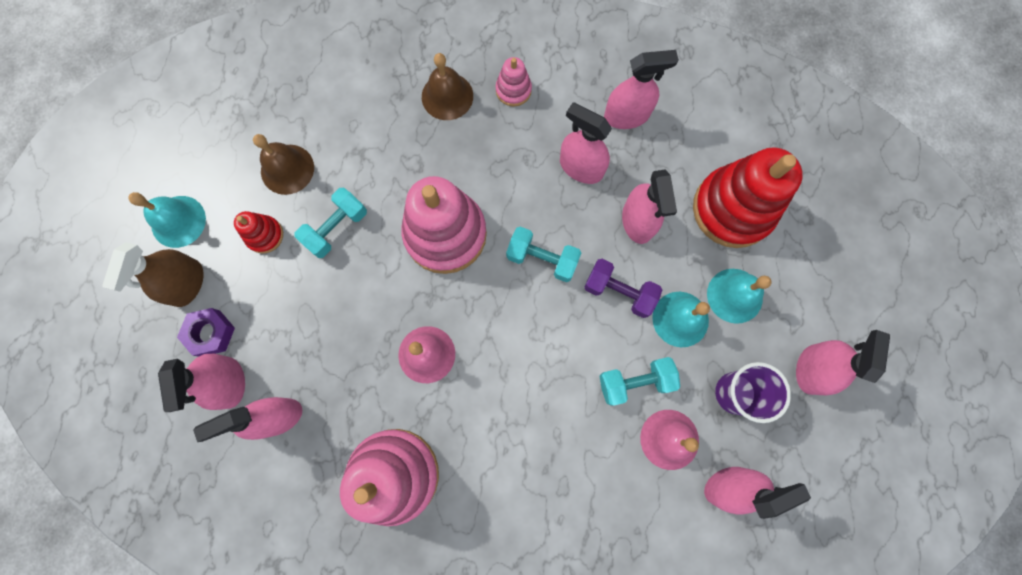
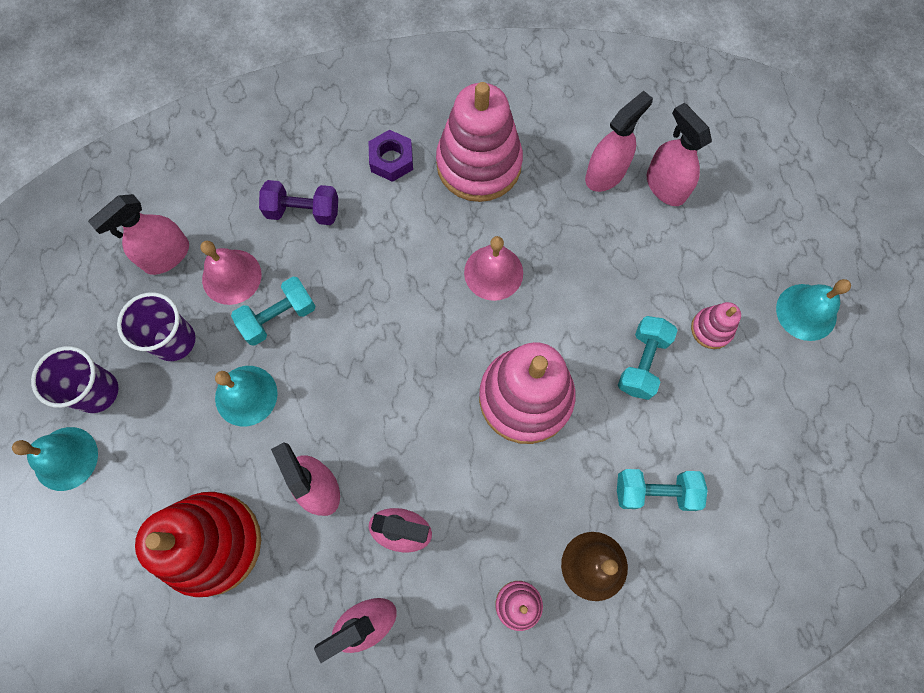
camera: 160 degrees right, 5 degrees down
brown spray bottle [102,242,204,307] -> none
purple nut [177,308,235,357] -> purple nut moved to [368,130,413,182]
red stacking toy [234,211,283,253] -> pink stacking toy [691,302,741,349]
brown bell [253,134,314,195] -> none
turquoise dumbbell [506,226,581,282] -> turquoise dumbbell moved to [617,469,707,511]
purple dumbbell [584,259,662,318] -> purple dumbbell moved to [259,180,338,225]
turquoise bell [707,269,772,324] -> turquoise bell moved to [12,427,98,491]
pink spray bottle [796,330,890,395] -> purple cup [31,346,118,413]

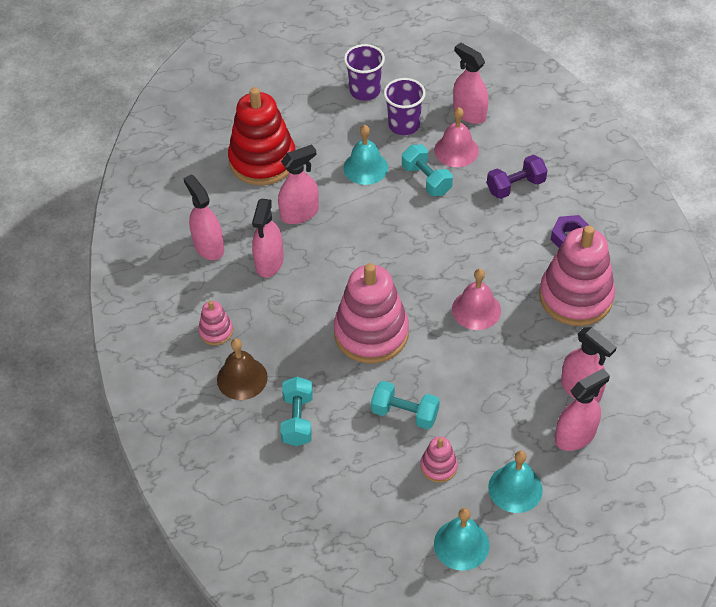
camera: 90 degrees right, 20 degrees down
turquoise bell [12,427,98,491] -> turquoise bell moved to [488,451,543,513]
purple dumbbell [259,180,338,225] -> purple dumbbell turned 60 degrees clockwise [487,155,548,199]

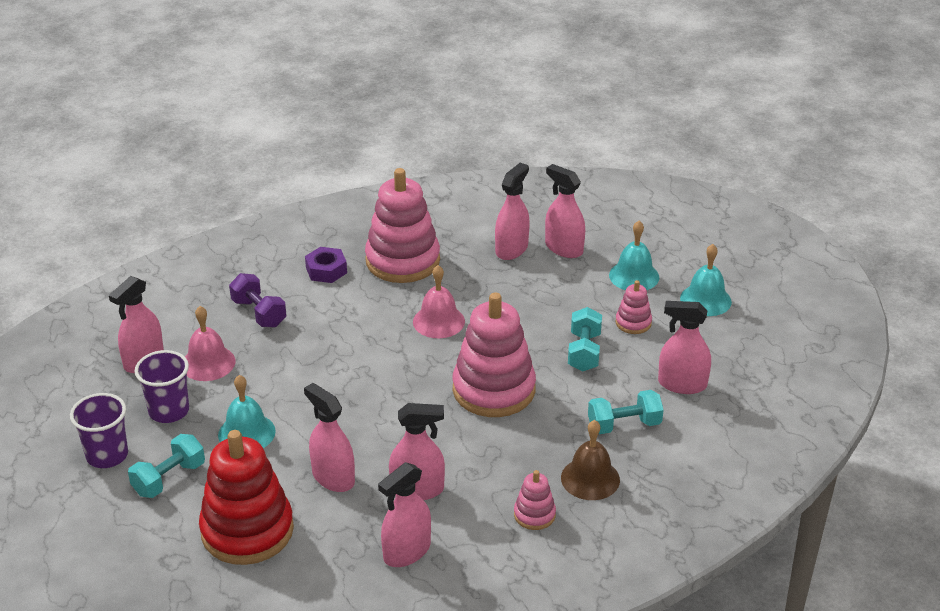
camera: 105 degrees left, 15 degrees down
turquoise dumbbell [402,145,453,196] -> turquoise dumbbell moved to [128,434,205,498]
none -> pink spray bottle [658,301,711,394]

